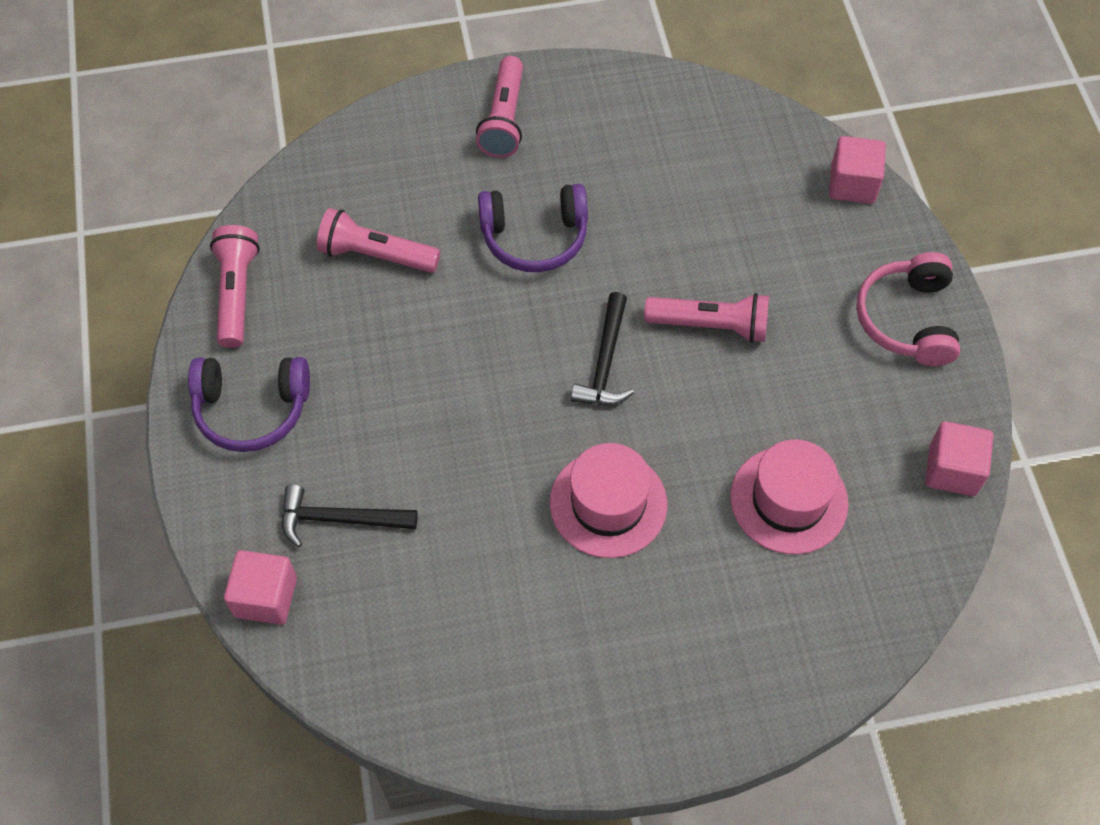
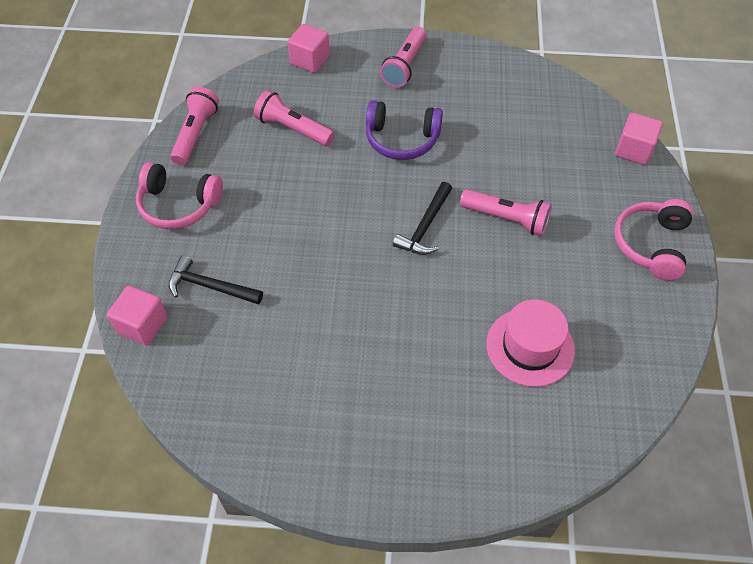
camera: 15 degrees right, 5 degrees down
purple headphones [188,357,310,452] -> pink headphones [136,162,223,229]
pink hat [550,443,667,558] -> none
pink cube [925,421,993,496] -> pink cube moved to [288,24,330,73]

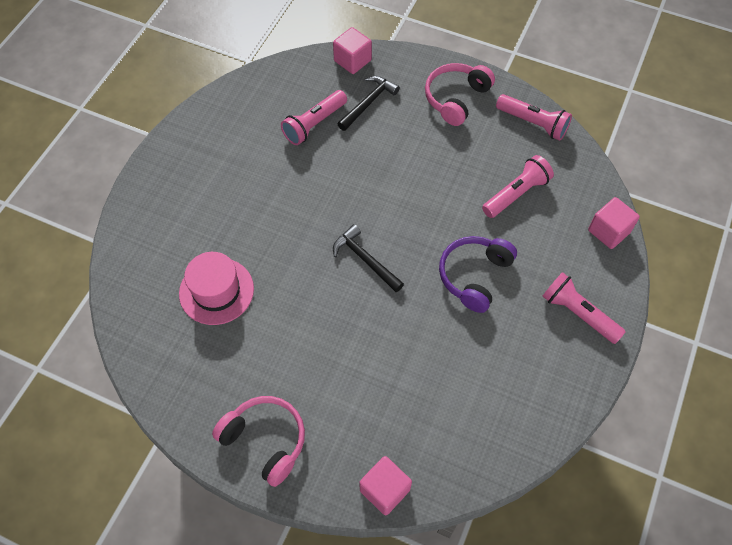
camera: 110 degrees right, 5 degrees up
pink flashlight [460,189,552,236] -> pink flashlight moved to [281,90,347,145]

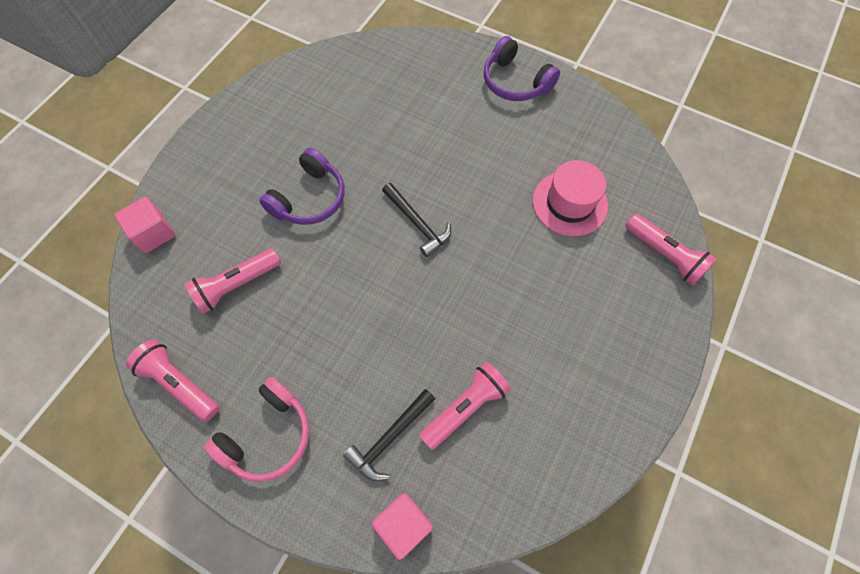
camera: 175 degrees left, 5 degrees up
pink headphones [212,396,305,487] -> purple headphones [484,36,560,101]
pink cube [359,456,412,515] -> none
pink flashlight [542,272,626,344] -> pink flashlight moved to [625,214,717,285]

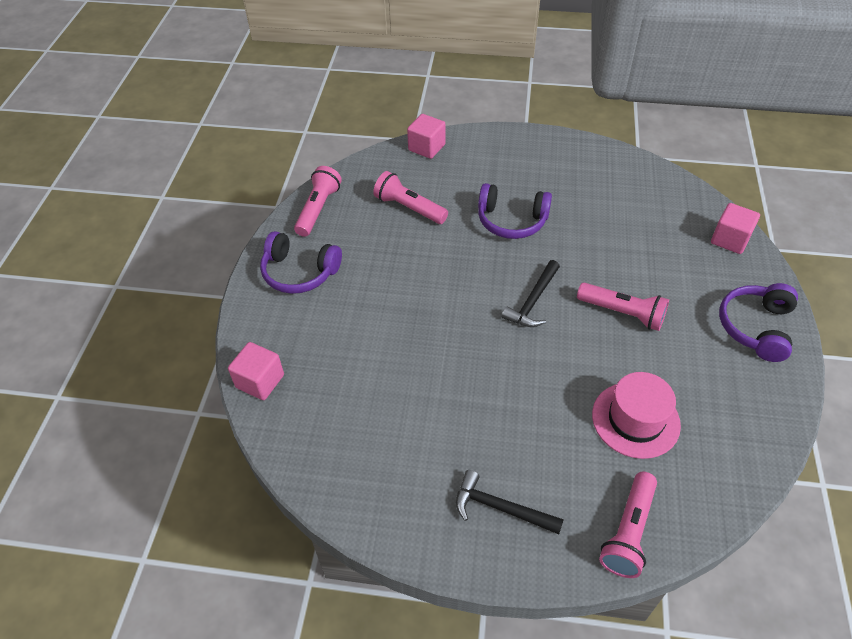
camera: 70 degrees right, 15 degrees down
pink headphones [204,377,310,482] -> purple headphones [260,231,342,294]
black hammer [343,389,435,481] -> black hammer moved to [456,470,564,534]
pink flashlight [419,362,511,450] -> pink flashlight moved to [577,283,669,331]
none -> pink cube [711,203,760,254]

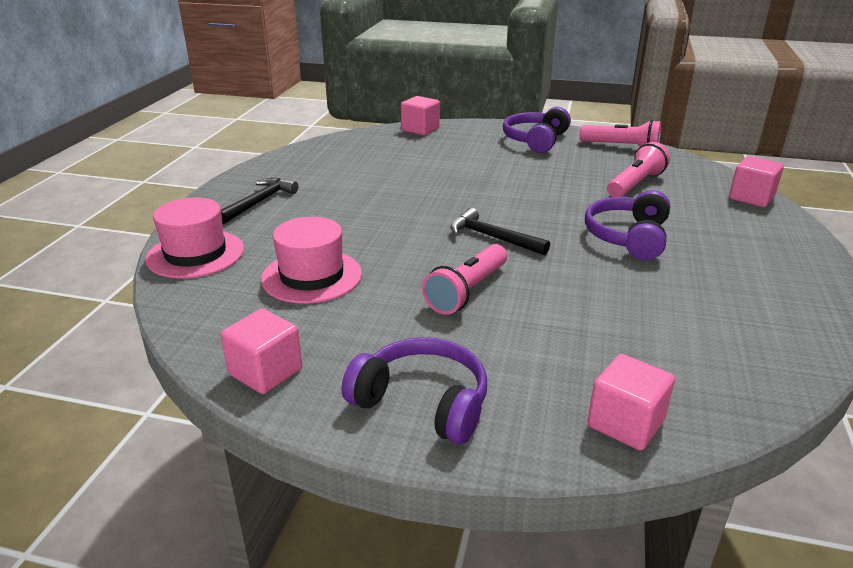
camera: 95 degrees right, 20 degrees down
pink flashlight [599,472,657,578] -> pink hat [145,198,244,278]
none -> pink cube [221,309,302,394]

